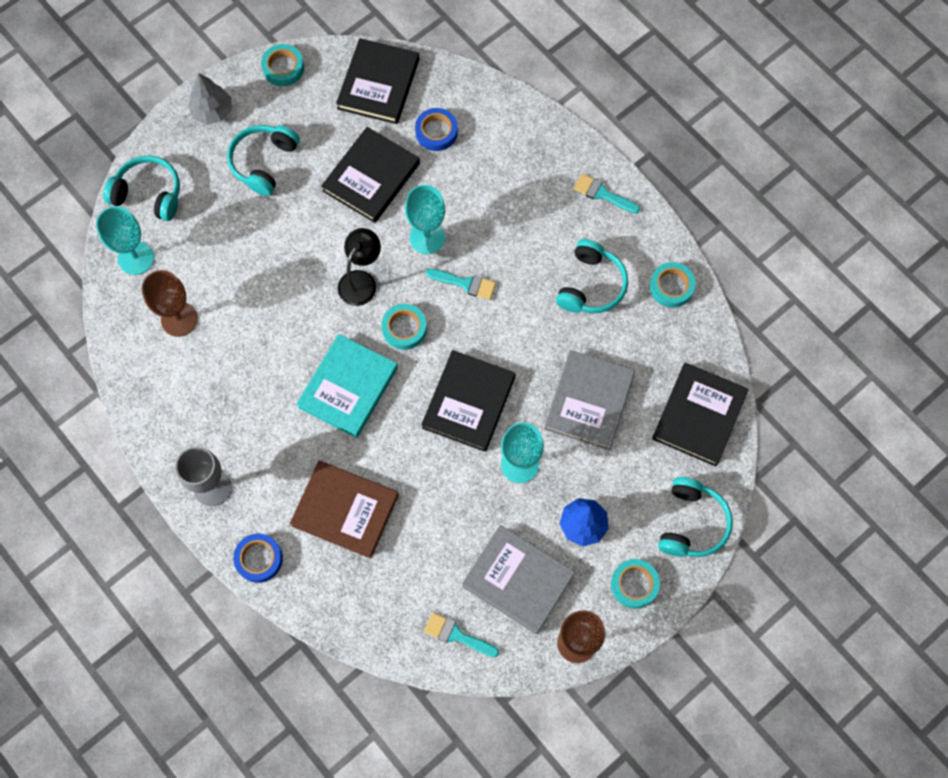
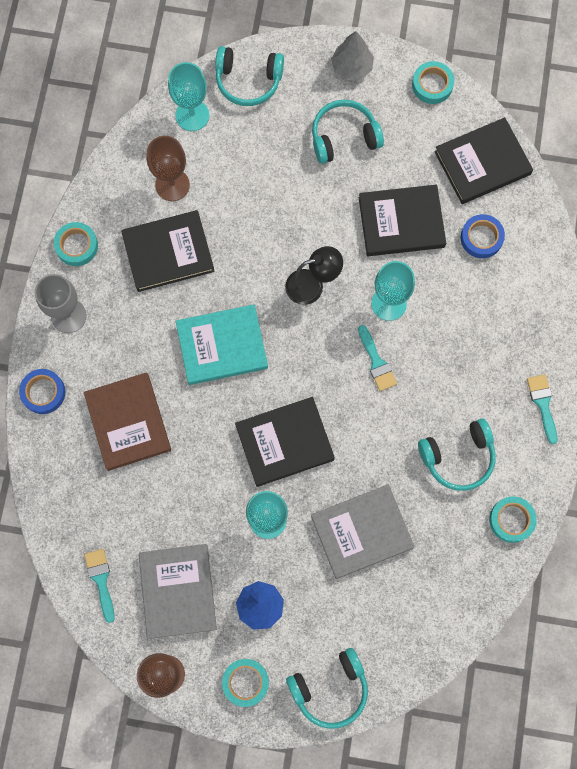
camera: 50 degrees right, 5 degrees up
turquoise headphones [103,155,180,221] -> turquoise headphones turned 120 degrees clockwise [215,46,284,106]
turquoise tape [381,304,427,350] -> turquoise tape moved to [54,222,98,266]
black book [652,362,749,466] -> black book moved to [121,210,215,292]

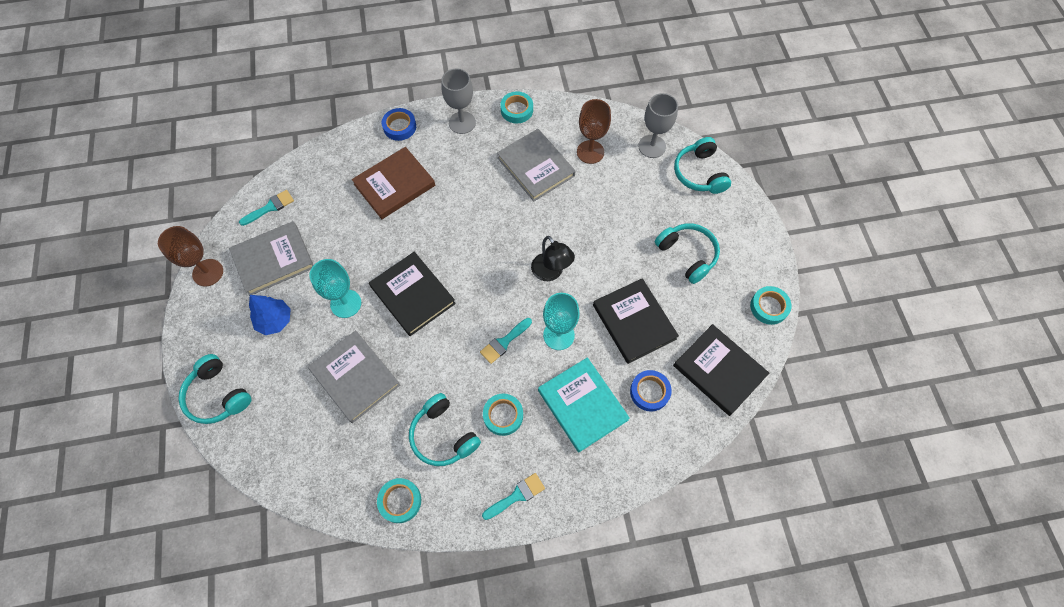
camera: 70 degrees right, 10 degrees down
black book [121,210,215,292] -> grey book [497,129,576,201]
turquoise goblet [168,62,209,131] -> grey goblet [638,93,678,158]
turquoise book [176,304,268,385] -> turquoise book moved to [538,357,630,452]
turquoise tape [222,659,269,707] -> turquoise tape moved to [483,394,523,436]
grey tree [331,31,374,80] -> none

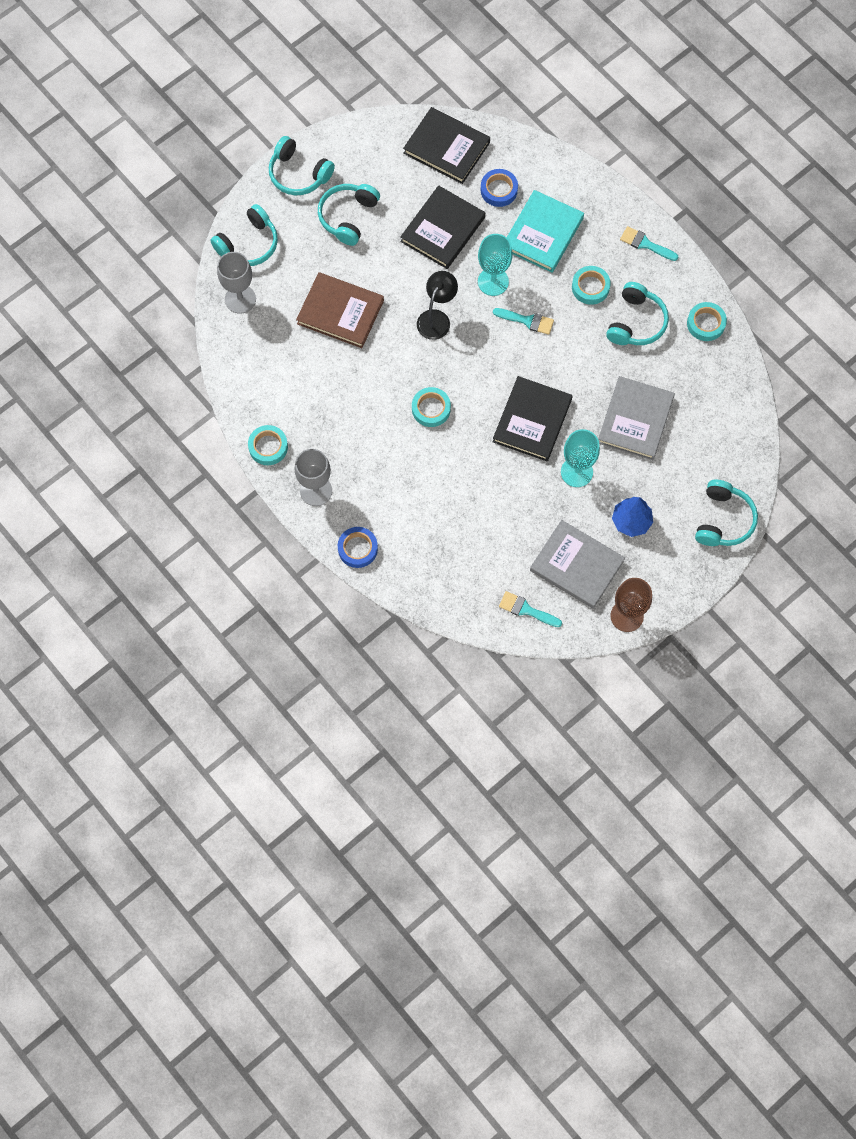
camera: 120 degrees left, 5 degrees up
brown book [352,147,435,219] -> brown book moved to [296,272,384,348]
grey book [497,129,576,201] -> none
brown goblet [577,99,611,164] -> none
black book [673,324,769,416] -> black book turned 75 degrees counterclockwise [403,107,490,184]
turquoise tape [750,286,792,325] -> turquoise tape moved to [412,387,451,427]
none -> turquoise headphones [269,136,335,195]

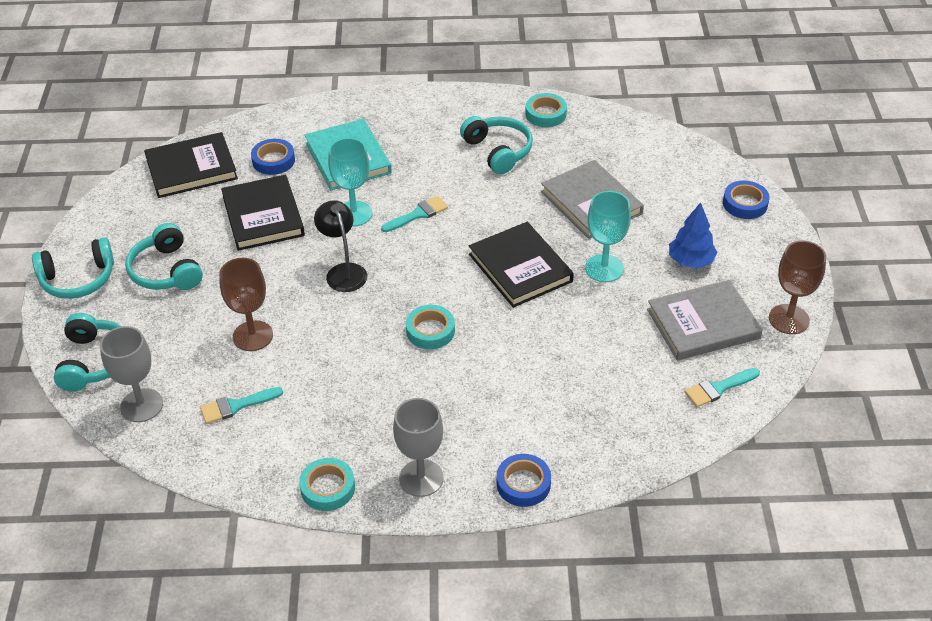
camera: 50 degrees left, 25 degrees down
brown book [296,272,384,348] -> brown goblet [219,258,273,351]
turquoise tape [572,266,611,305] -> none
turquoise brush [620,226,678,261] -> turquoise brush moved to [200,387,283,424]
turquoise headphones [695,480,758,546] -> blue tape [723,181,770,219]

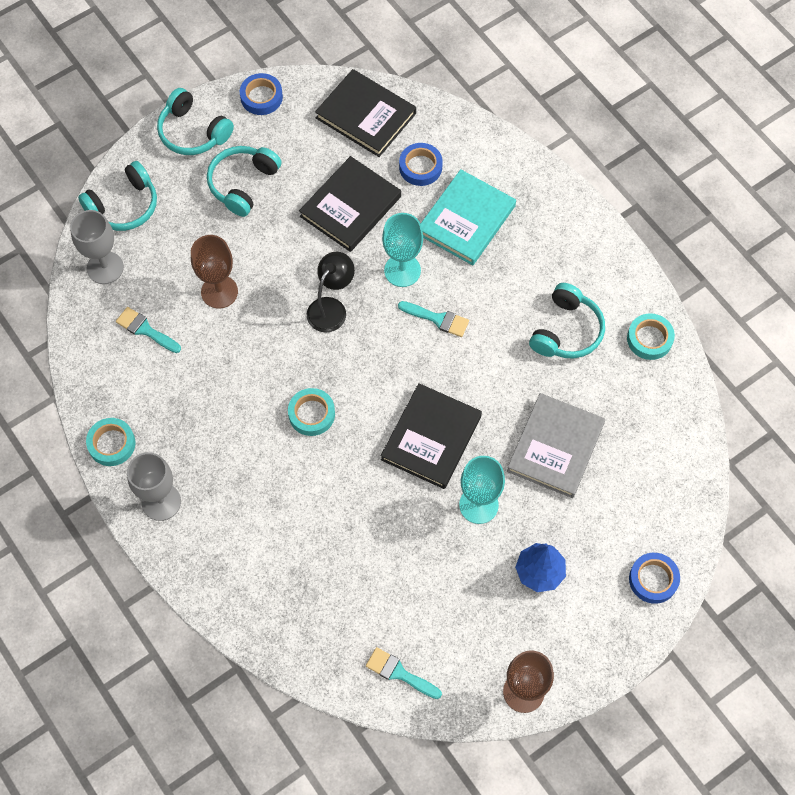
camera: 55 degrees right, 20 degrees up
blue tape [497,454,551,507] -> blue tape moved to [240,73,283,115]
grey book [647,280,763,360] -> none

